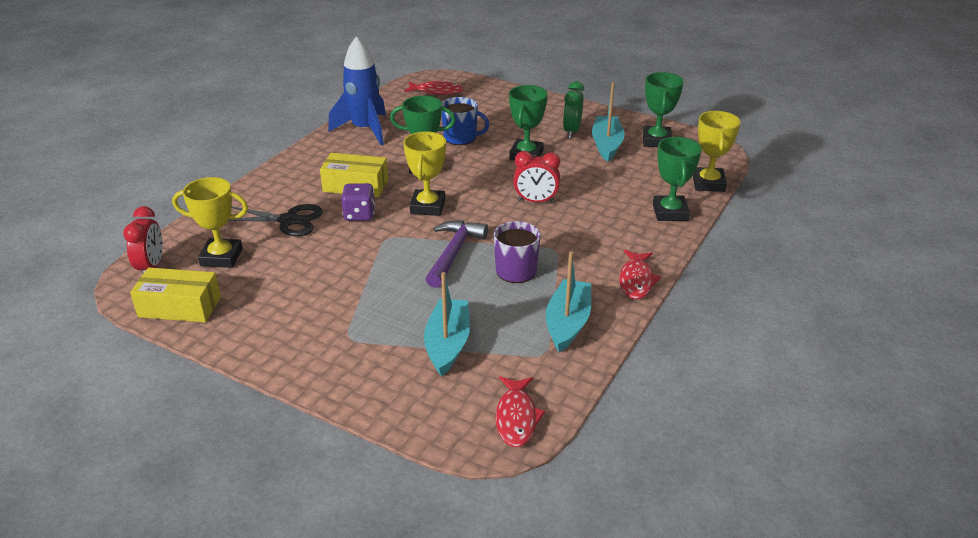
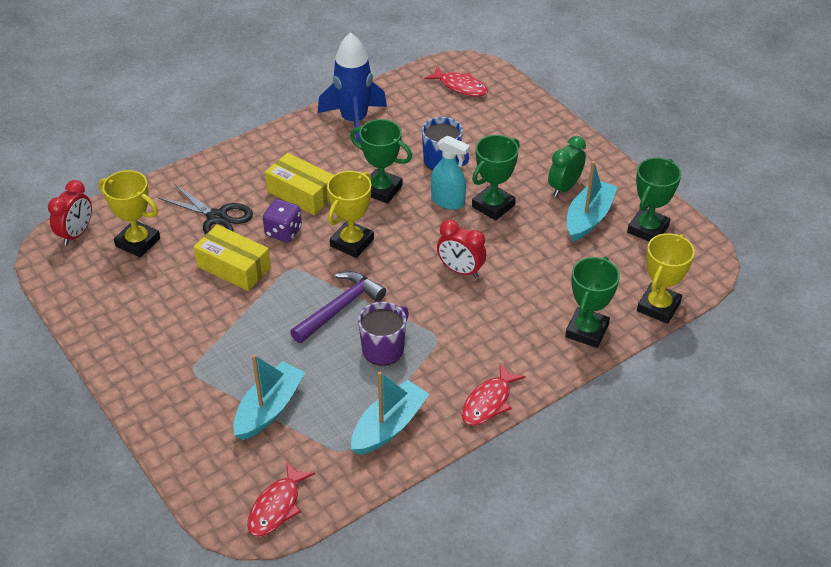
camera: 25 degrees right, 10 degrees up
yellow box [130,267,221,322] -> yellow box moved to [194,224,271,291]
none -> turquoise spray bottle [431,136,470,210]

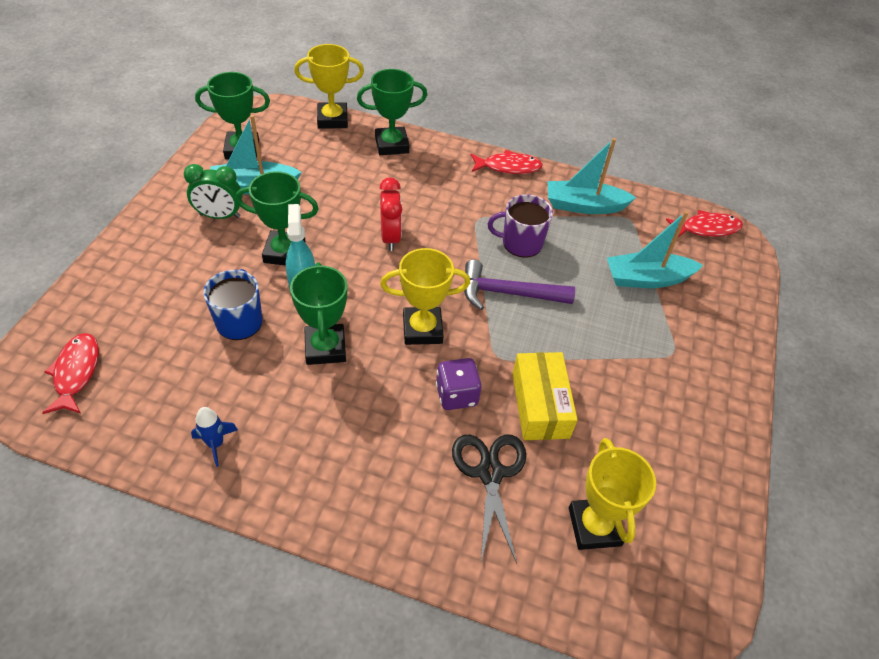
camera: 130 degrees left, 5 degrees up
red clock [48,180,92,246] -> none
yellow box [265,153,333,215] -> none
blue rocket [318,32,387,143] -> blue rocket [191,407,238,467], size x0.43

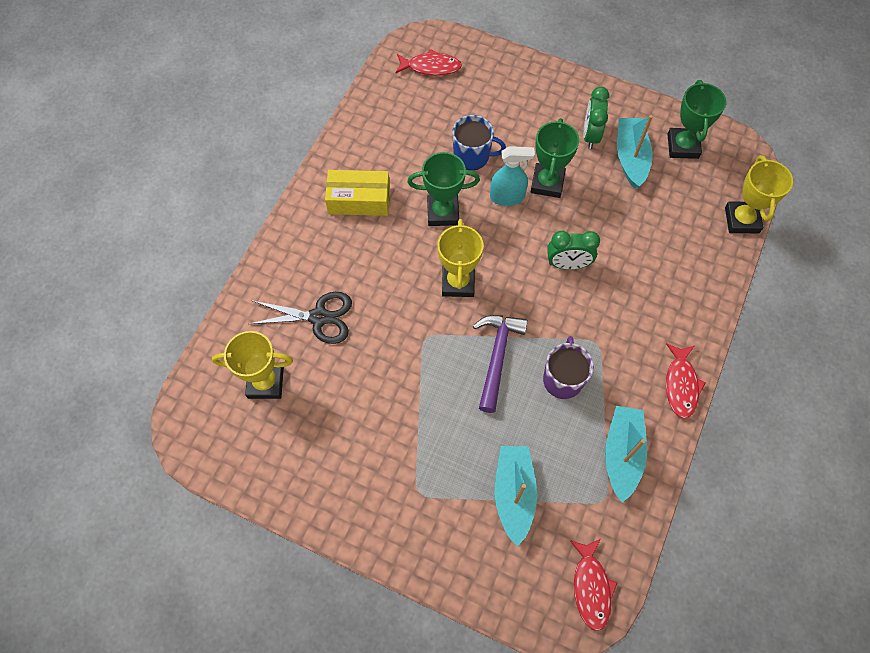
camera: 100 degrees right, 15 degrees up
blue rocket [191,407,238,467] -> none
green trophy [357,69,427,155] -> none
red clock [379,178,402,251] -> green clock [547,231,600,270]
purple dice [436,358,482,410] -> none
yellow box [512,352,578,440] -> yellow box moved to [325,170,390,216]

